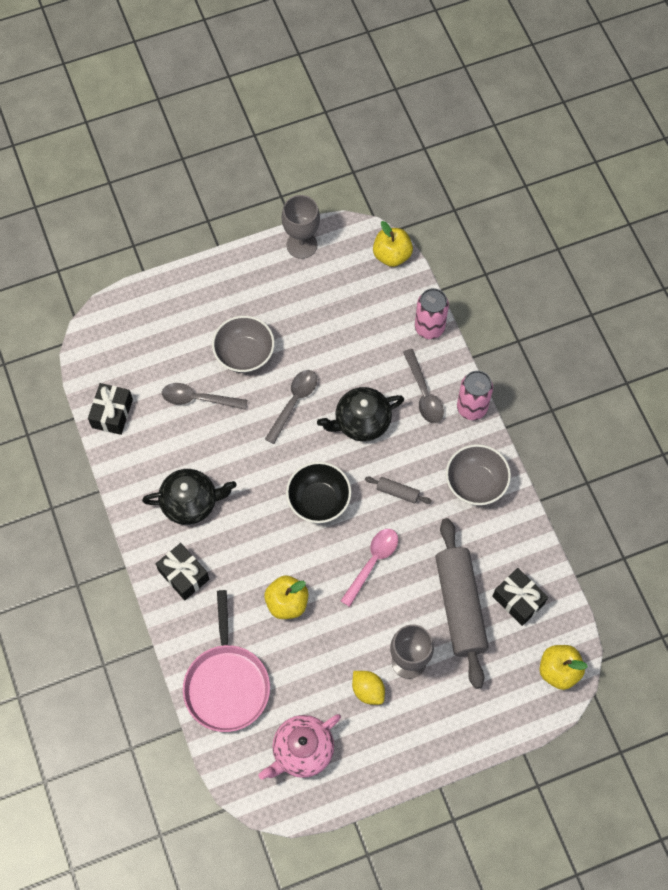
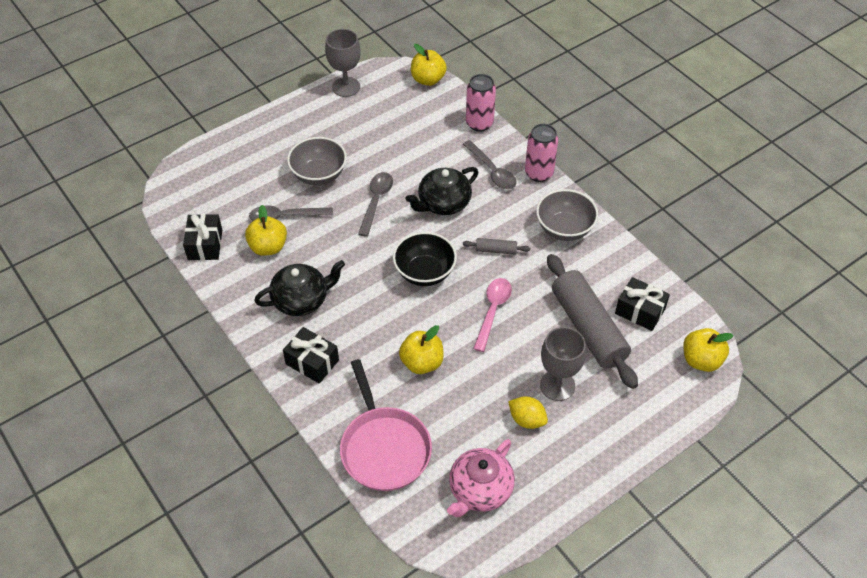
camera: 15 degrees left, 15 degrees down
none -> yellow apple [245,205,287,256]

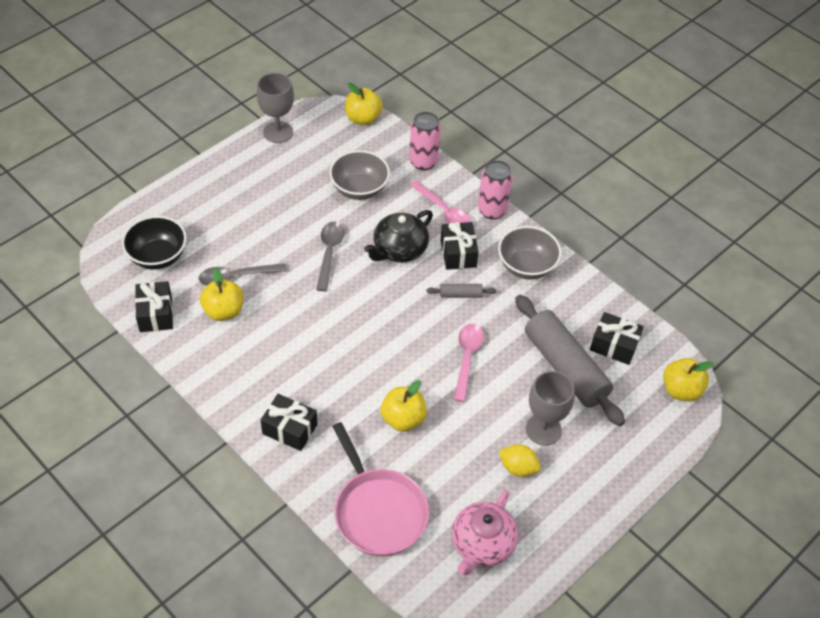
camera: 10 degrees left, 0 degrees up
black teapot [254,260,345,316] -> none
grey bowl [287,137,347,185] -> grey bowl moved to [329,150,390,200]
black bowl [393,232,457,286] -> black bowl moved to [122,216,187,270]
grey spoon [463,140,516,189] -> pink spoon [410,181,471,224]
none -> black gift [441,222,479,270]

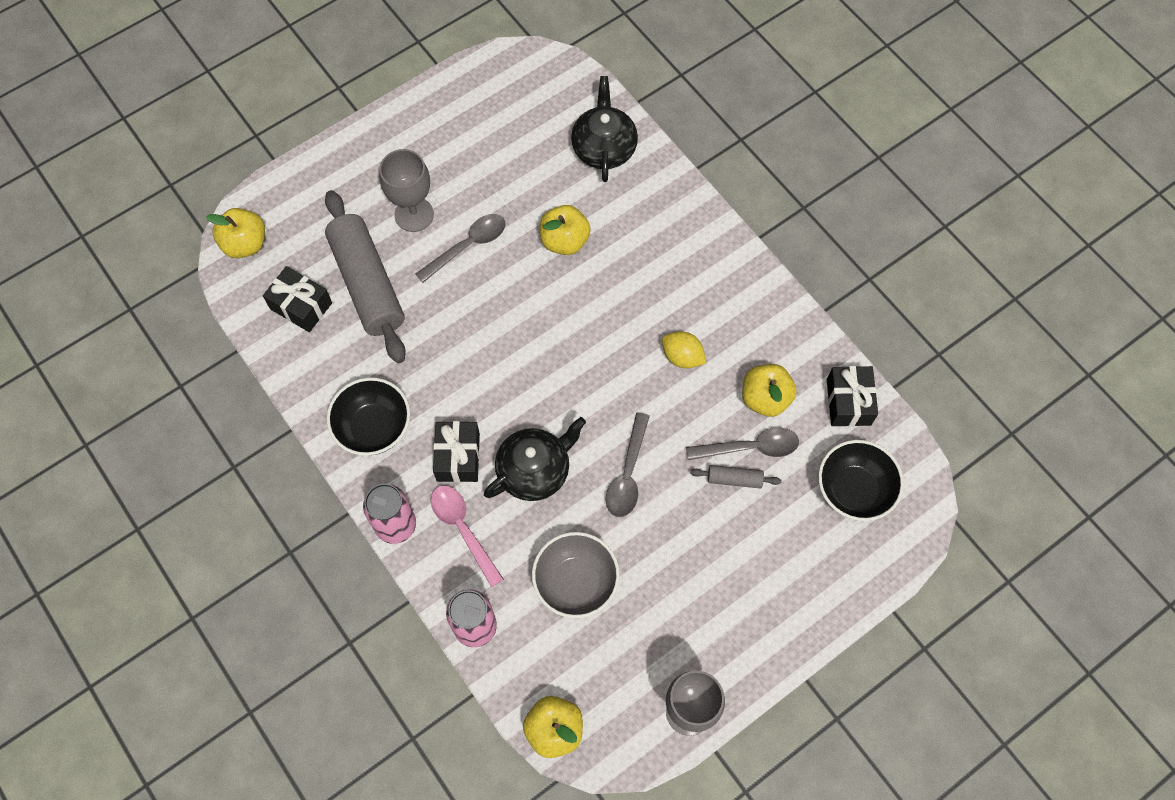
camera: 170 degrees left, 15 degrees up
black gift [261,394,317,451] -> none
pink pan [332,422,429,556] -> black teapot [571,76,638,182]
grey rolling pin [426,284,496,298] -> grey rolling pin moved to [690,465,781,489]
pink teapot [452,490,518,575] -> none
pink spoon [454,324,484,402] -> none
grey bowl [498,226,561,279] -> black bowl [327,378,410,456]
yellow lemon [499,444,541,477] -> yellow lemon moved to [662,331,706,368]
none -> grey spoon [415,214,506,283]

